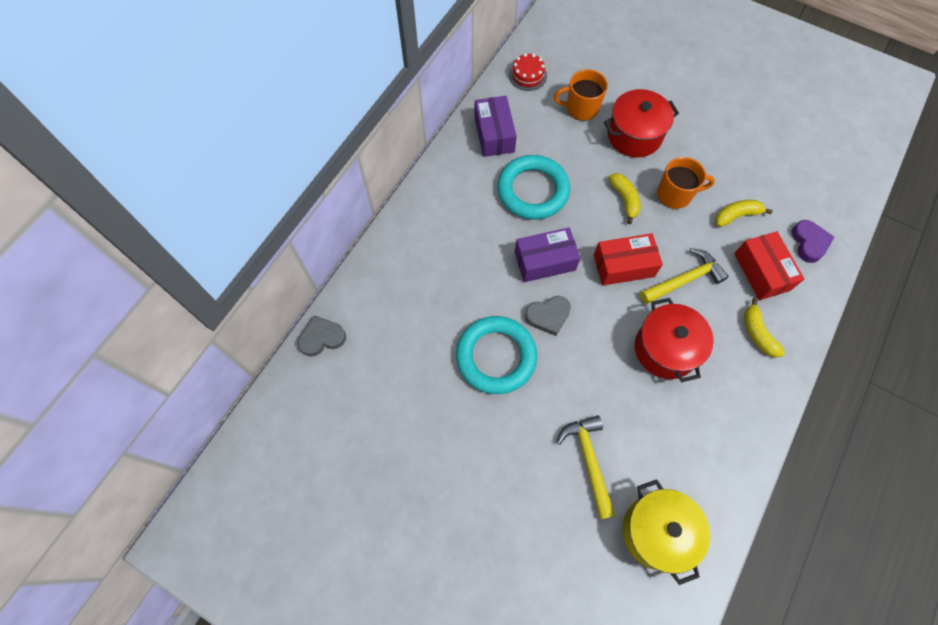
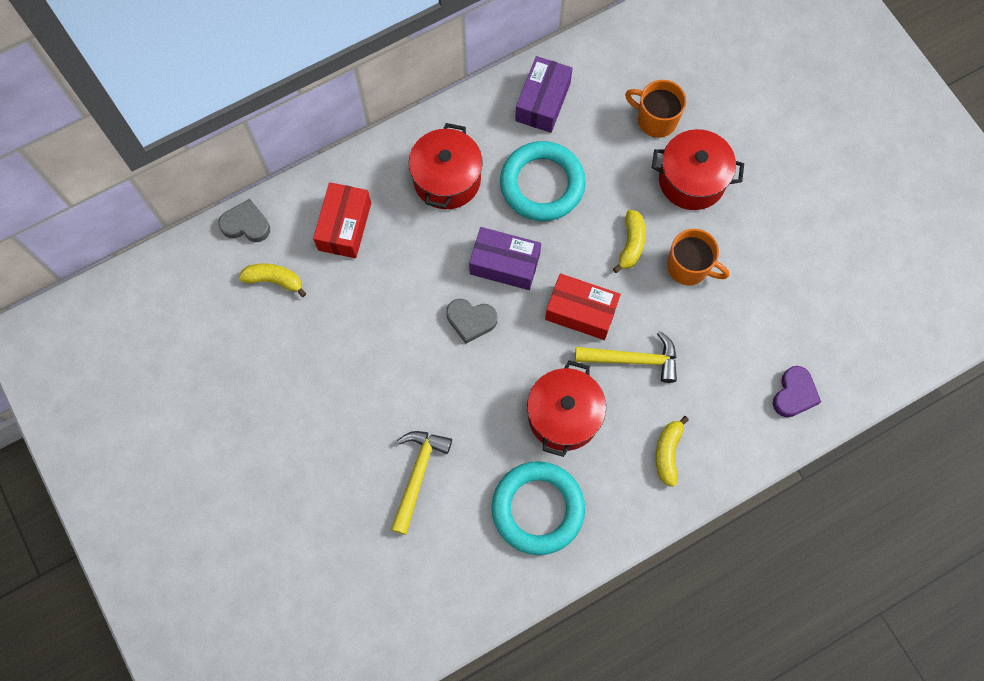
camera: 30 degrees right, 5 degrees up
turquoise ring [456,316,537,394] -> turquoise ring moved to [492,461,585,555]
red cake [509,53,547,91] -> none
yellow pot [622,479,710,585] -> none
yellow banana [715,200,773,227] -> yellow banana moved to [239,264,306,297]
red box [734,231,804,300] -> red box moved to [313,182,371,258]
none -> red pot [409,123,483,209]

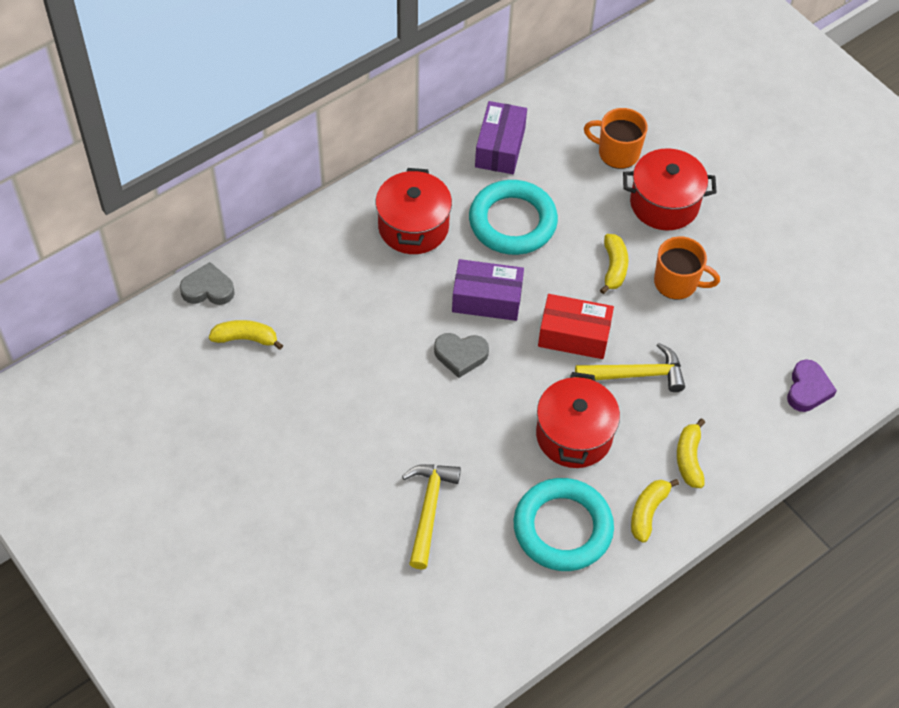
camera: 10 degrees left, 15 degrees down
red box [313,182,371,258] -> none
none -> yellow banana [631,479,679,543]

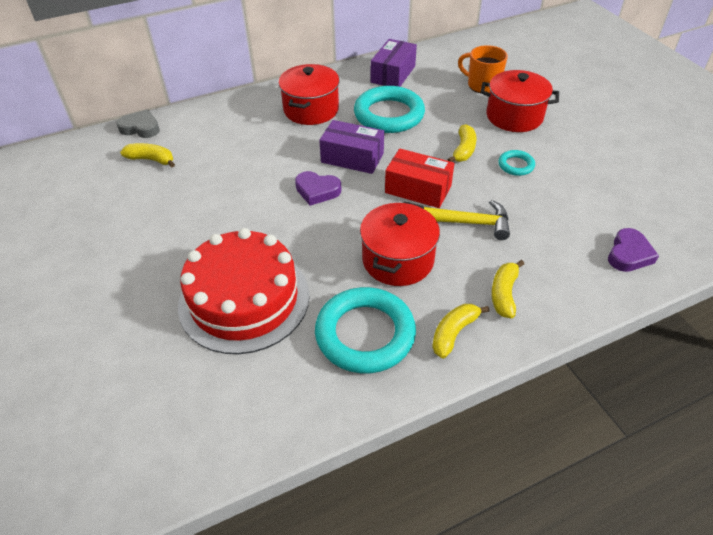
camera: 15 degrees right, 10 degrees down
yellow hammer [402,464,461,569] -> red cake [178,228,310,354]
grey heart [434,333,489,378] -> purple heart [295,171,341,206]
orange mug [654,237,720,300] -> turquoise ring [498,150,535,176]

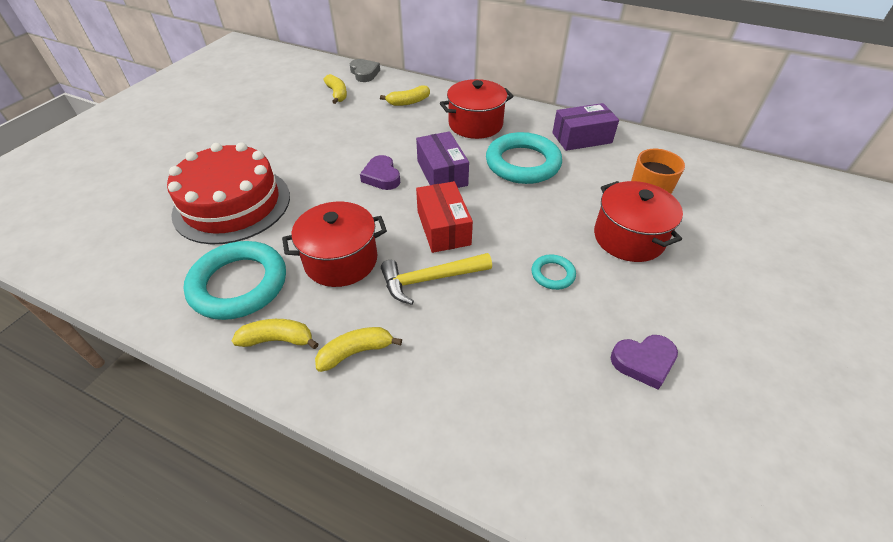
camera: 50 degrees right, 0 degrees up
yellow hammer [424,200,510,240] -> yellow hammer turned 105 degrees clockwise [381,253,492,305]
yellow banana [447,124,477,162] -> yellow banana moved to [380,86,430,106]
purple heart [608,228,659,272] -> purple heart moved to [611,335,678,390]

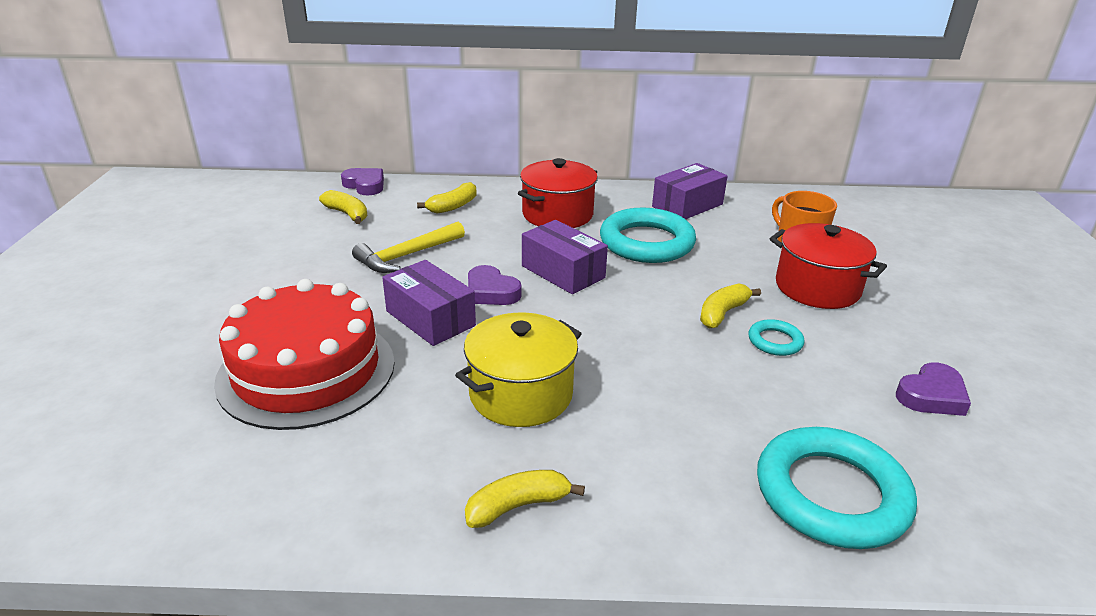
camera: 25 degrees left, 15 degrees down
turquoise ring [183,241,286,320] -> turquoise ring moved to [757,427,917,549]
red pot [282,202,387,287] -> yellow pot [455,313,582,427]
yellow banana [315,327,402,372] -> yellow banana moved to [700,283,761,328]
grey heart [350,59,380,82] -> purple heart [341,168,384,195]
yellow hammer [381,253,492,305] -> yellow hammer moved to [352,222,465,273]
red box [416,181,473,253] -> none
none -> purple box [382,260,476,346]

